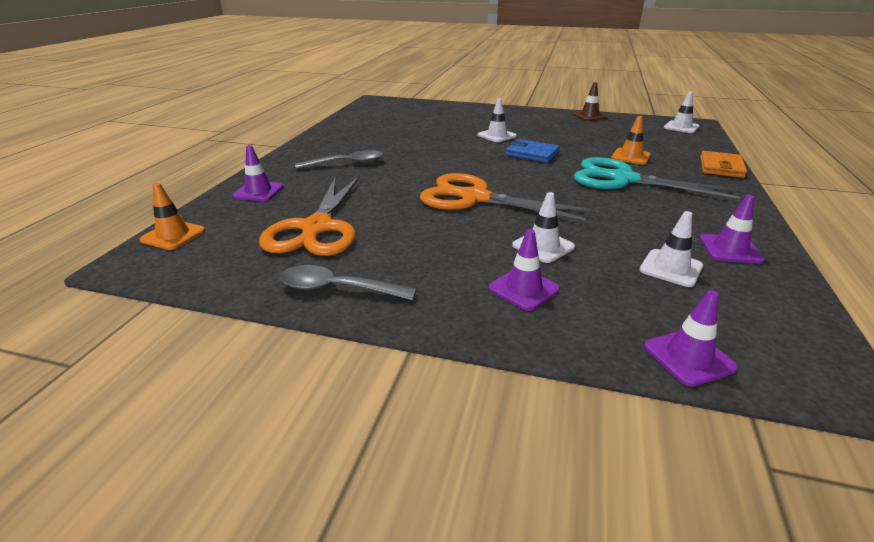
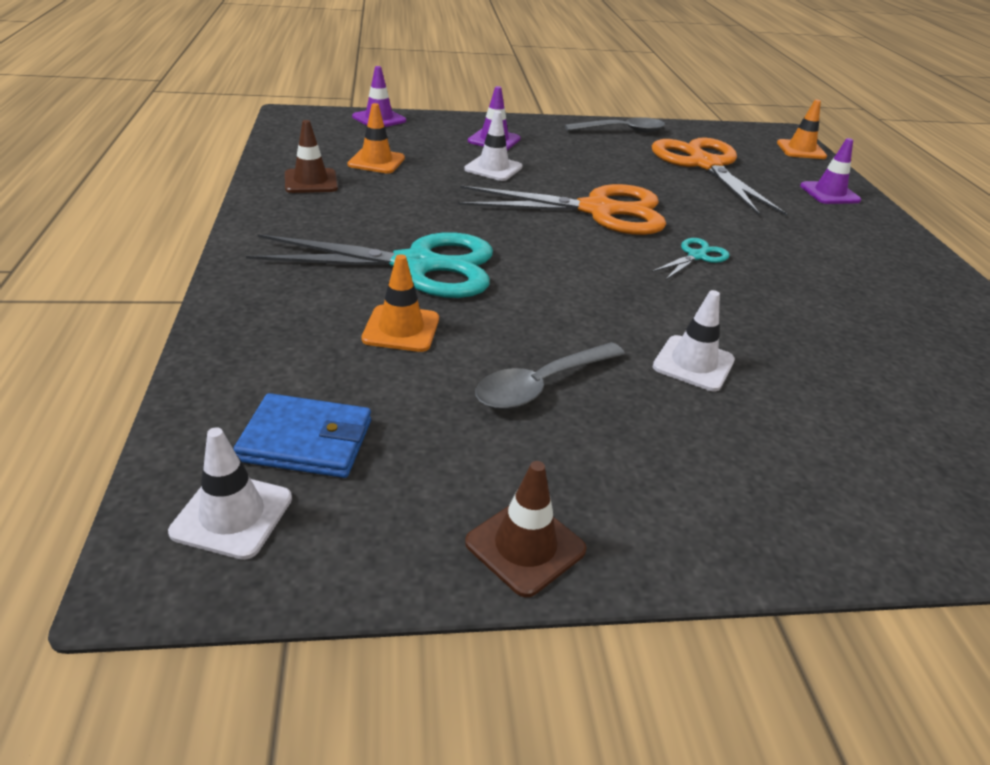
camera: 155 degrees right, 5 degrees up
grey spoon [295,150,383,169] -> grey spoon moved to [475,342,625,409]
blue wallet [506,139,560,163] -> blue wallet moved to [233,393,371,478]
white traffic cone [640,211,703,287] -> orange traffic cone [347,103,405,174]
orange wallet [700,151,747,178] -> none
purple traffic cone [700,195,764,264] -> brown traffic cone [285,120,338,193]
none -> turquoise scissors [652,238,730,280]

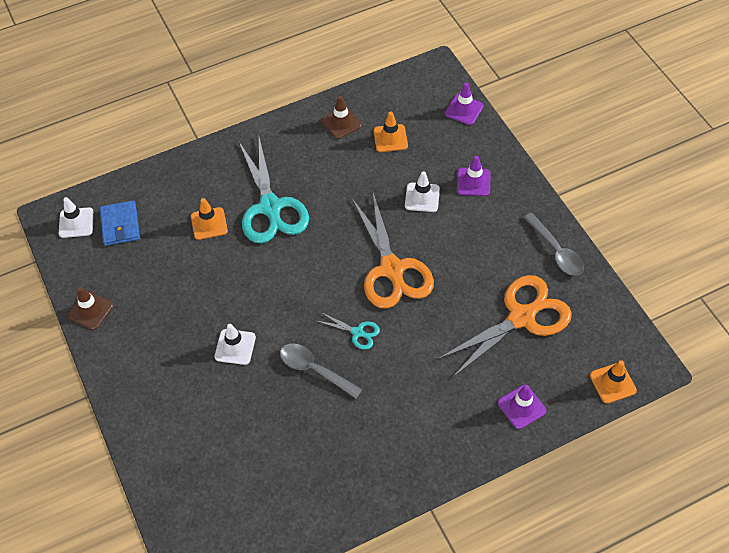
camera: 75 degrees right, 20 degrees up
grey spoon [475,342,625,409] -> grey spoon moved to [280,343,363,399]

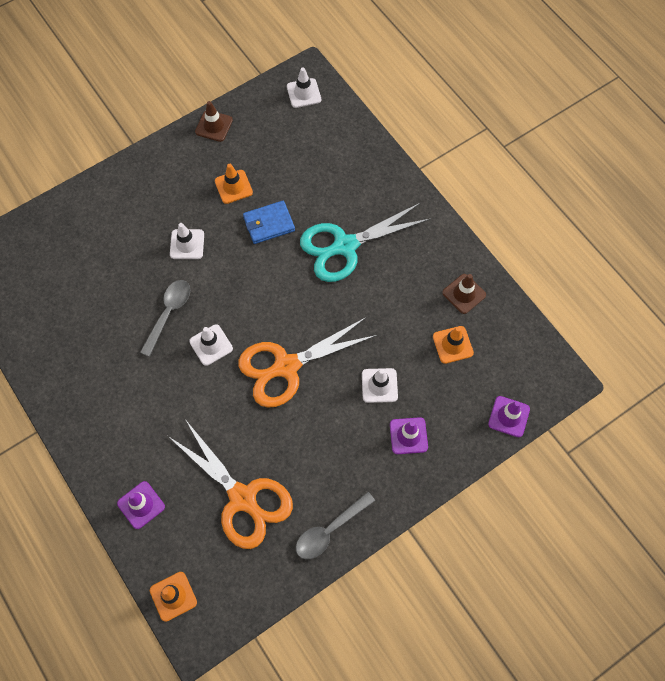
camera: 80 degrees right, 10 degrees up
blue wallet [100,200,140,246] -> blue wallet moved to [243,201,295,244]
orange traffic cone [191,198,228,240] -> orange traffic cone moved to [215,164,253,204]
turquoise scissors [317,312,380,350] -> white traffic cone [189,324,233,366]

